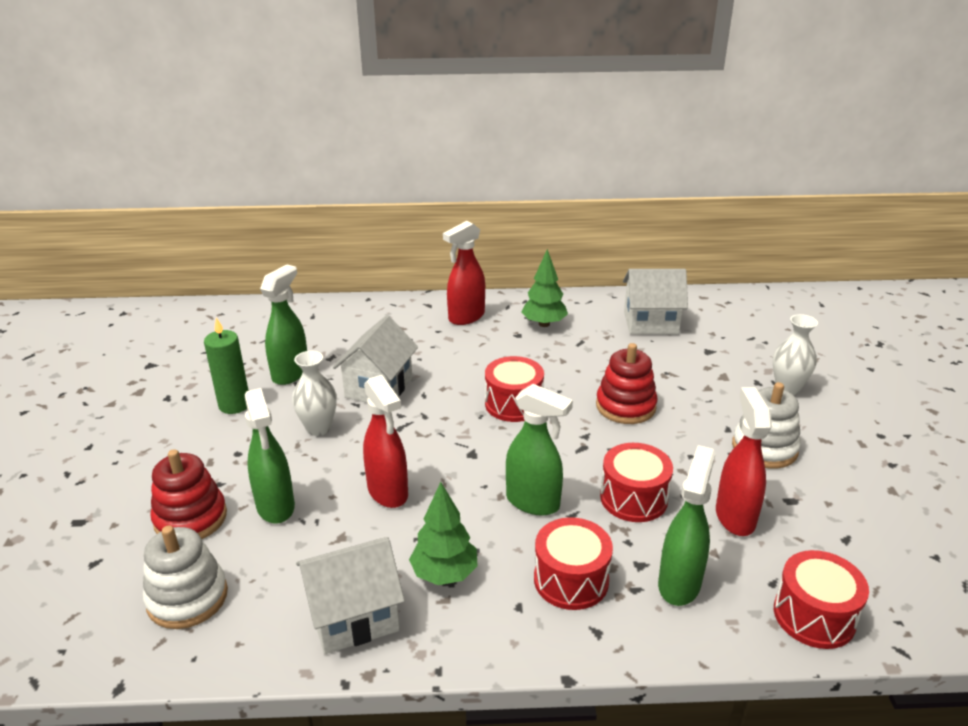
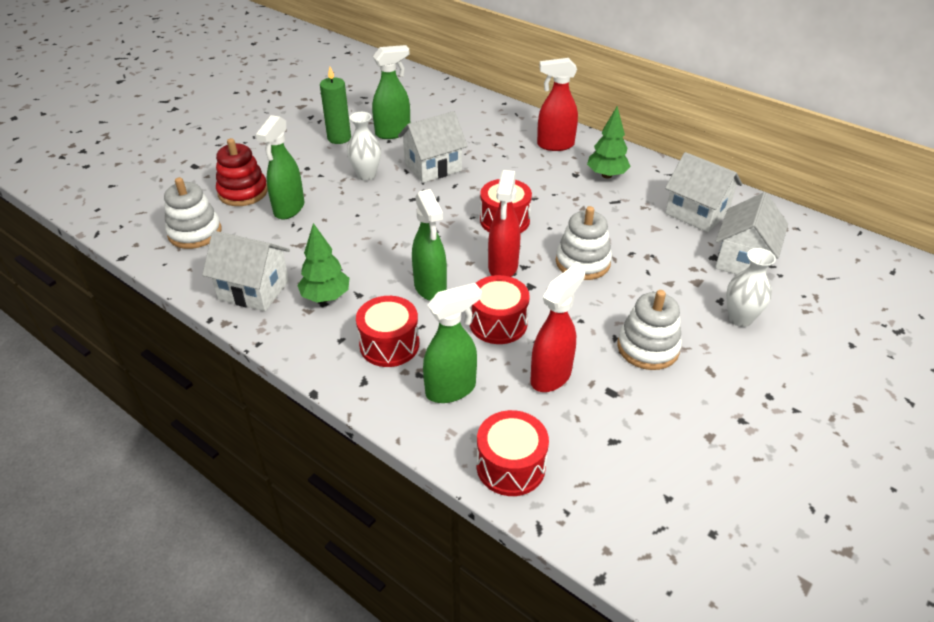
camera: 40 degrees right, 10 degrees up
red spray bottle [363,375,408,508] -> red spray bottle moved to [488,170,520,277]
red stacking toy [596,343,658,424] -> white stacking toy [556,206,612,280]
none -> white house [715,192,788,275]

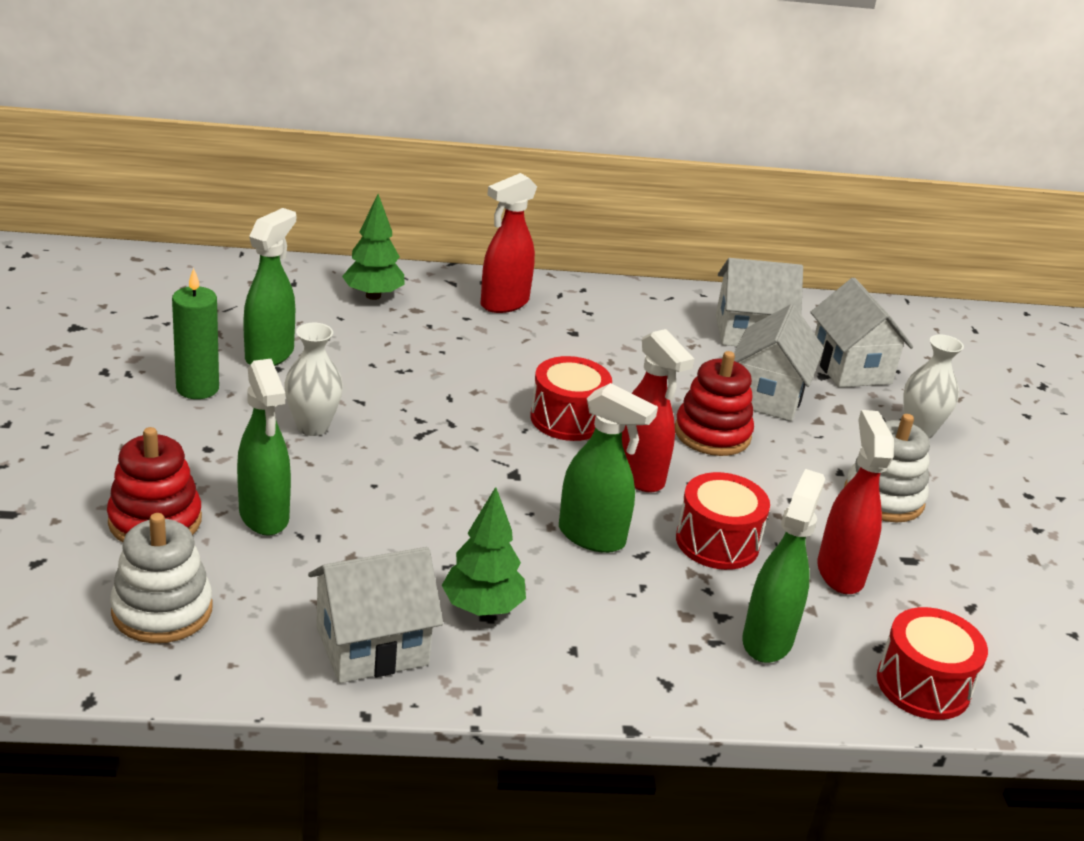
camera: 45 degrees left, 10 degrees down
red drum [356,296,419,367] -> none
white house [398,111,467,183] -> white house moved to [734,304,824,421]
white stacking toy [556,206,612,280] -> red stacking toy [675,351,754,456]
green tree [587,106,631,179] -> green tree moved to [342,194,405,300]

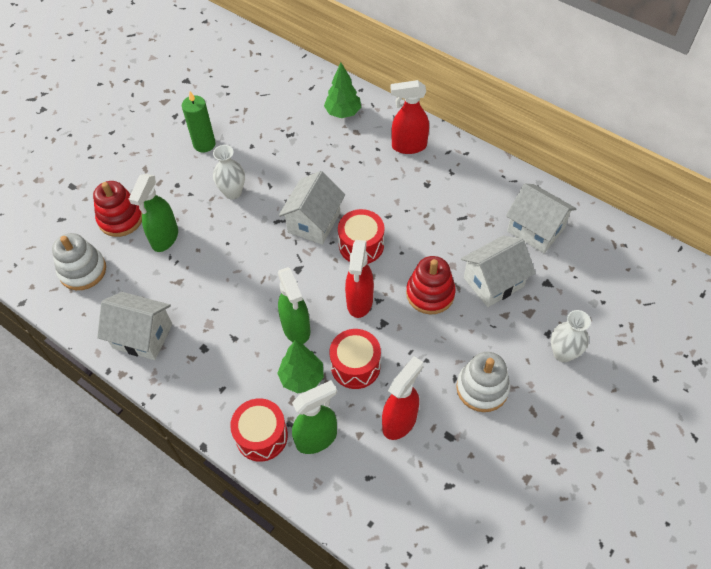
camera: 45 degrees right, 25 degrees up
green spray bottle [243,208,296,366] -> none
green tree [442,487,526,616] -> green tree moved to [277,340,324,393]
white house [810,278,913,387] -> white house moved to [279,171,345,245]
red drum [877,607,988,720] -> red drum moved to [230,398,288,462]

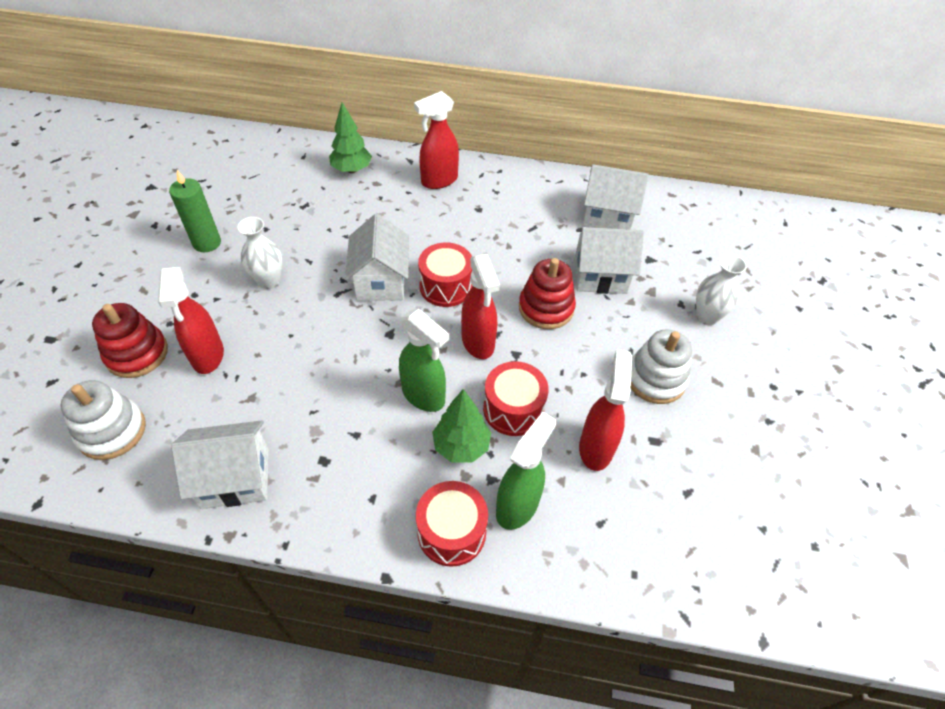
camera: 30 degrees left, 5 degrees down
green spray bottle [129,174,178,252] -> red spray bottle [158,267,224,374]
white house [461,236,535,307] -> white house turned 60 degrees clockwise [575,227,644,294]

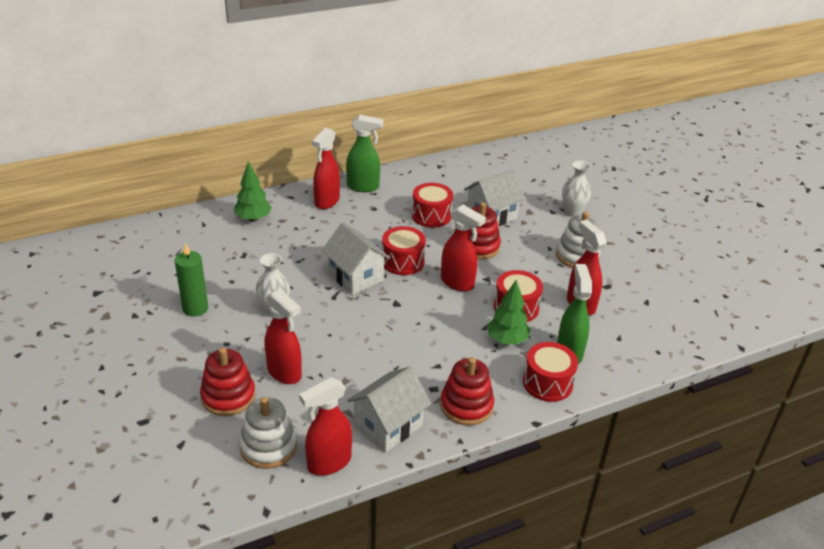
camera: 35 degrees left, 15 degrees down
green spray bottle [399,309,449,412] -> green spray bottle moved to [346,115,384,192]
white house [583,164,649,230] -> none
none -> red spray bottle [299,378,352,476]
none -> red drum [412,183,453,228]
none -> red stacking toy [440,357,494,426]

